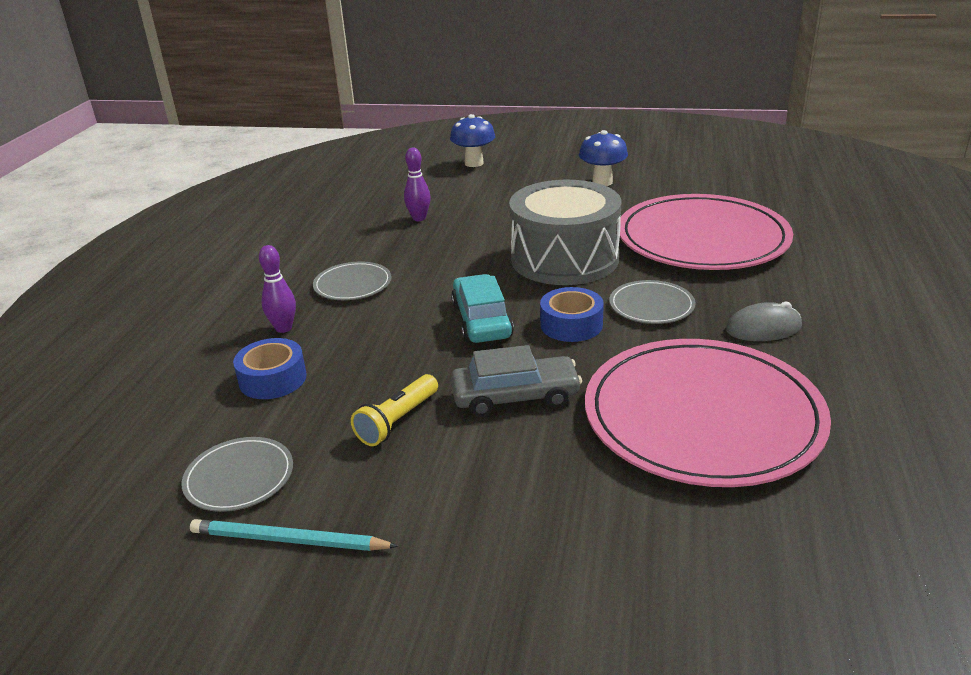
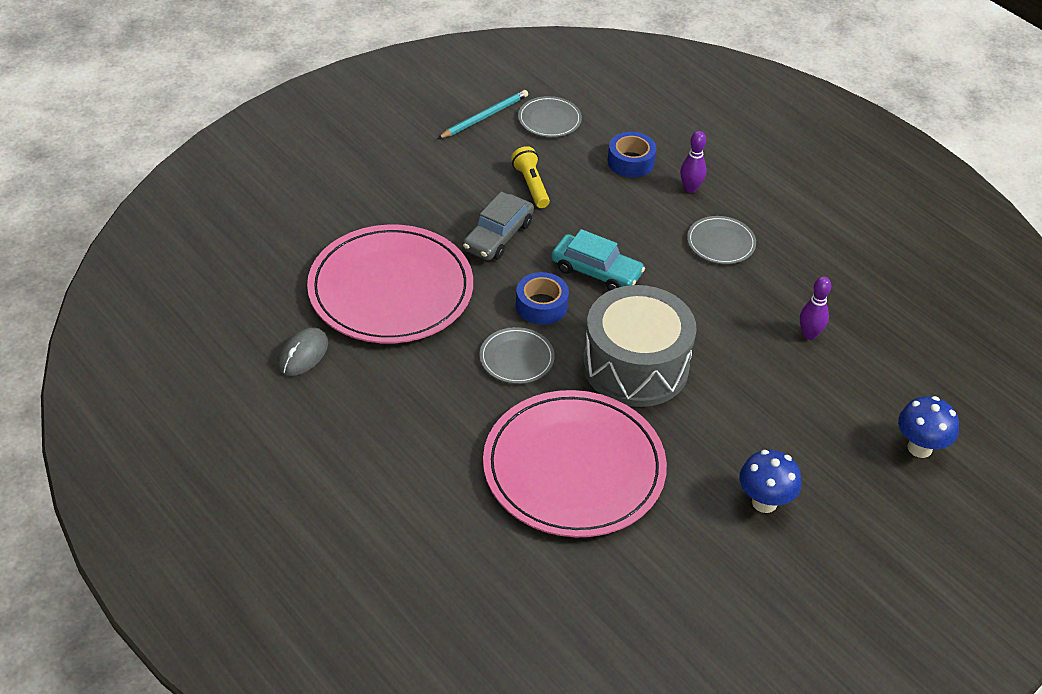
camera: 125 degrees right, 15 degrees up
grey mouse [726,302,802,341] -> grey mouse moved to [278,327,328,376]

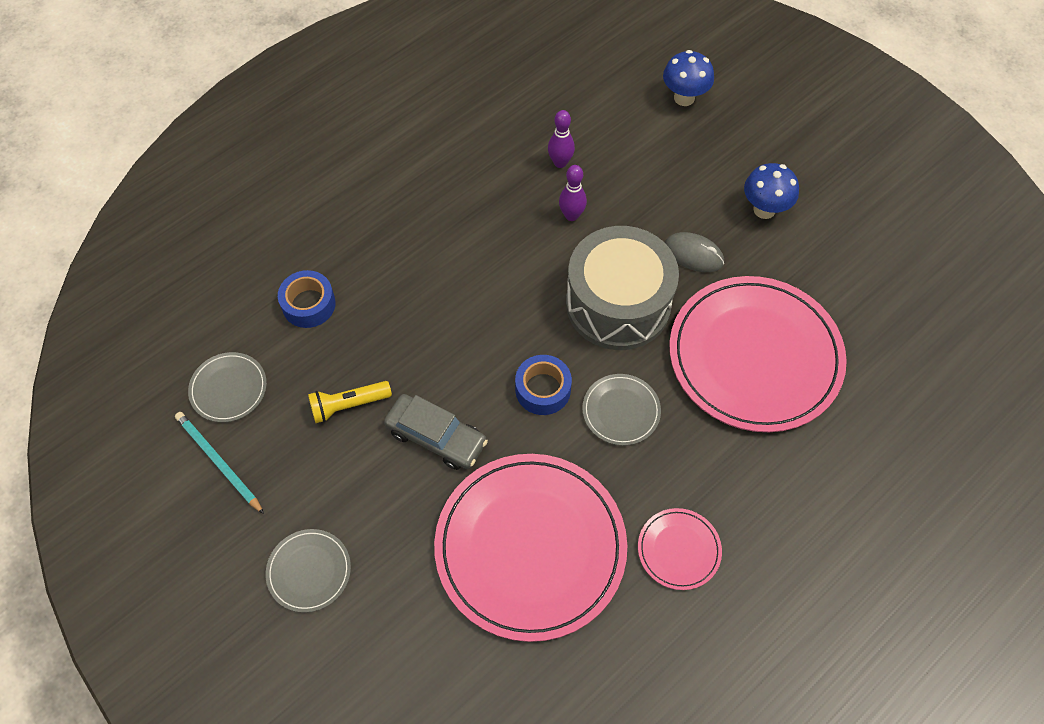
camera: 90 degrees left, 15 degrees up
grey mouse [278,327,328,376] -> grey mouse moved to [665,232,724,272]
turquoise car [551,229,645,291] -> none
purple bowling pin [680,131,707,193] -> purple bowling pin moved to [559,165,587,221]
grey plate [687,216,756,264] -> grey plate moved to [266,529,351,613]
none -> pink plate [638,508,722,590]

